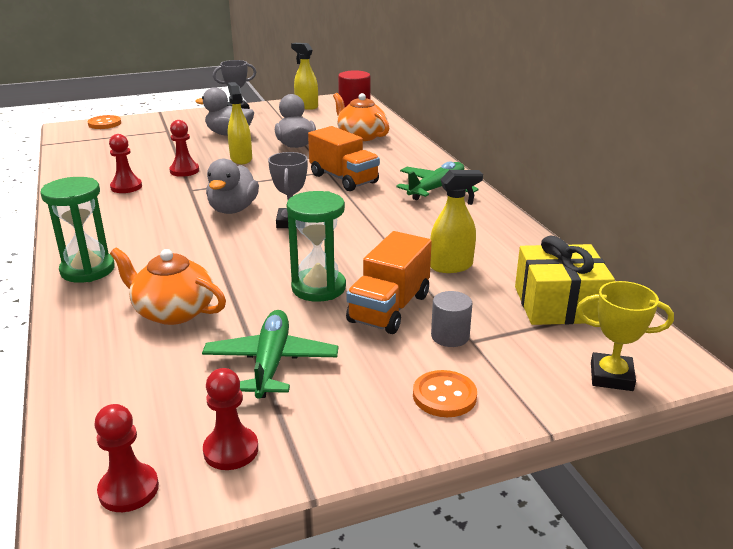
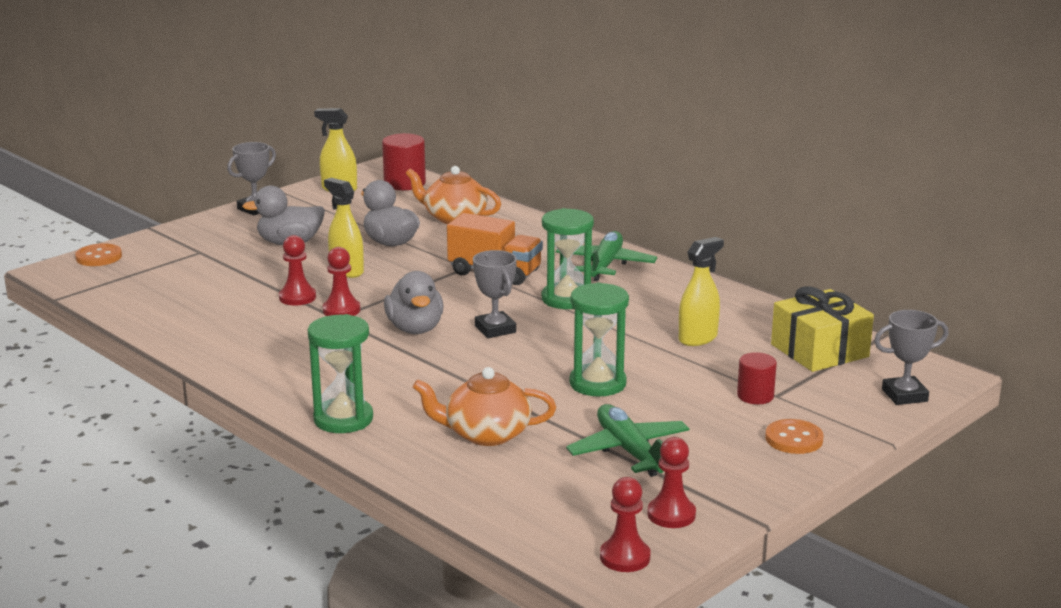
camera: 25 degrees left, 5 degrees down
red pawn [109,134,142,193] -> red pawn moved to [323,247,361,316]
orange truck [346,231,432,334] -> none
grey cylinder [431,291,472,347] -> red cylinder [737,352,777,404]
yellow trophy [577,281,674,391] -> grey trophy [874,310,949,405]
none -> green hourglass [542,208,594,309]

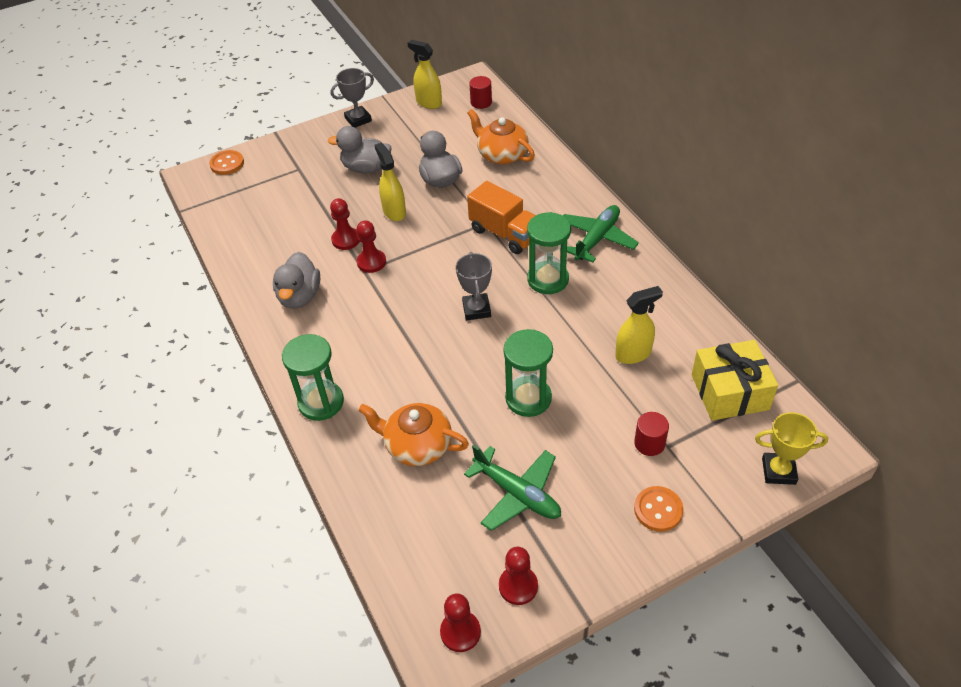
camera: 20 degrees right, 25 degrees up
red cylinder [382,133,426,190] -> red cylinder [469,76,492,109], size x0.64
grey duck [384,271,444,334] -> grey duck moved to [273,252,320,309]
green plane [566,404,690,477] -> green plane turned 135 degrees clockwise [464,445,561,531]
grey trophy [874,310,949,405] -> yellow trophy [755,412,828,485]

